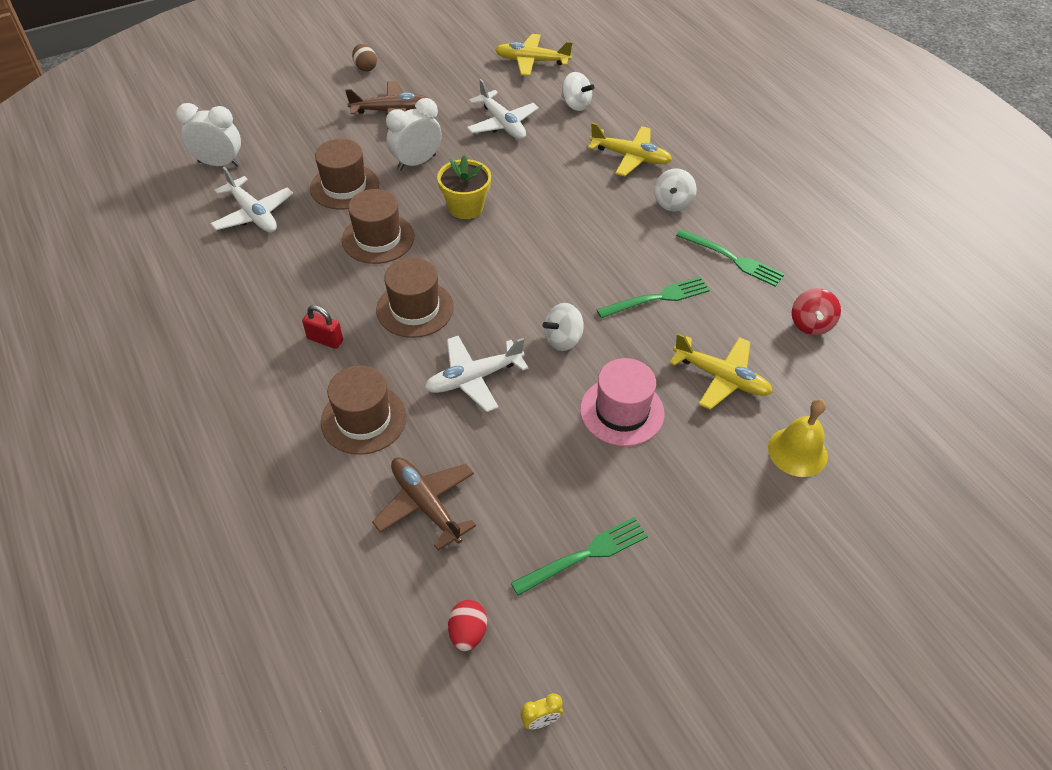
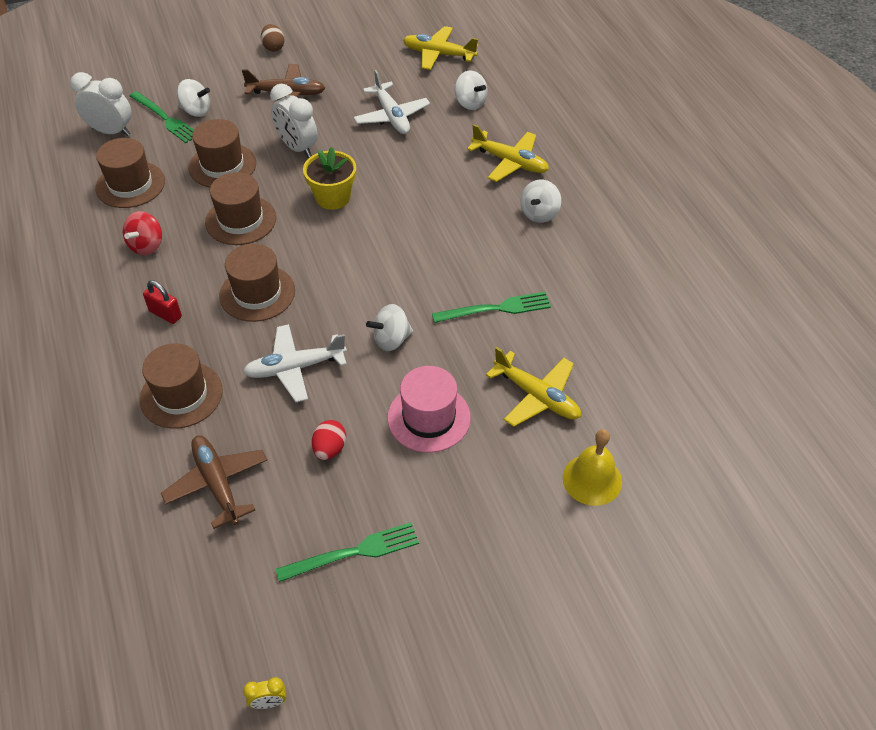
camera: 10 degrees right, 0 degrees up
white plane [210,167,293,233] -> brown hat [96,138,165,208]
white clock [386,98,442,170] -> white clock turned 105 degrees counterclockwise [270,84,318,158]
red egg [448,600,487,651] -> red egg moved to [312,420,346,460]
green fork [676,229,784,287] -> green fork moved to [130,91,194,143]
red spinning top [792,288,841,335] -> red spinning top moved to [123,211,162,255]
none -> white spinning top [177,79,210,117]

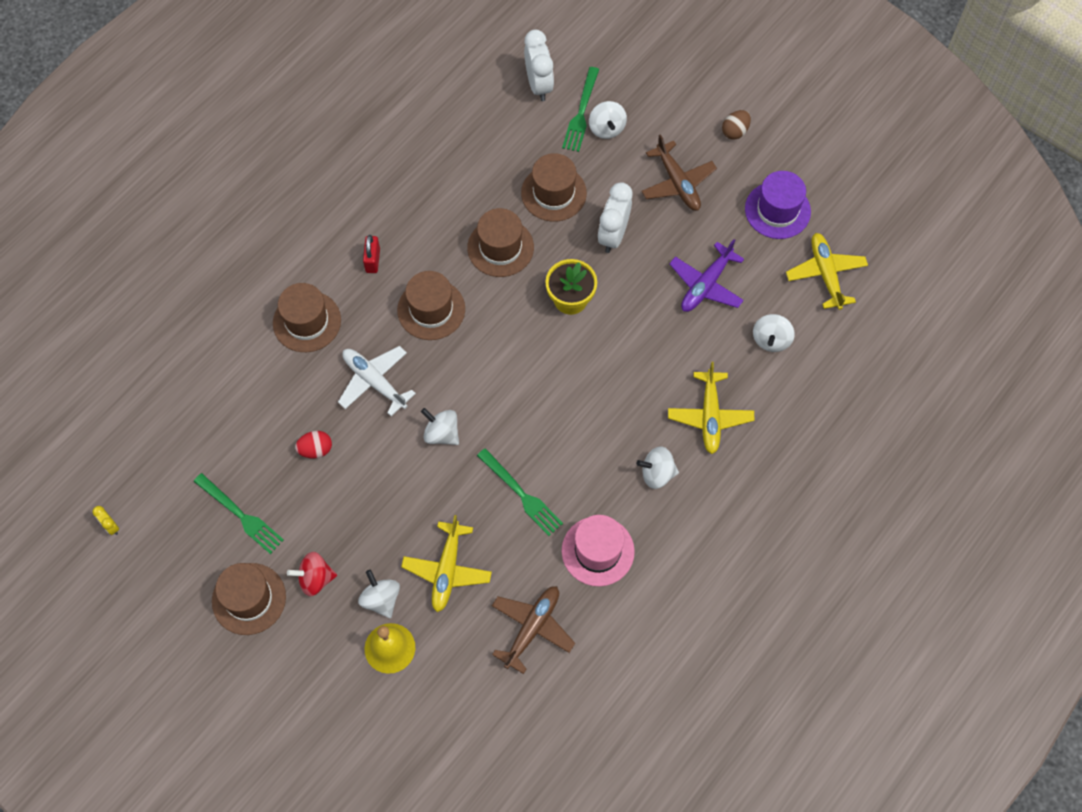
camera: 60 degrees right, 15 degrees up
brown hat [96,138,165,208] -> brown hat moved to [212,563,286,635]
red spinning top [123,211,162,255] -> red spinning top moved to [287,552,337,596]
brown plane [161,435,267,529] -> brown plane moved to [492,586,575,674]
white plane [354,70,430,134] -> purple plane [669,239,744,312]
pink hat [387,366,471,453] -> pink hat moved to [562,515,635,587]
none -> white spinning top [358,570,400,618]
none -> purple hat [745,171,811,239]

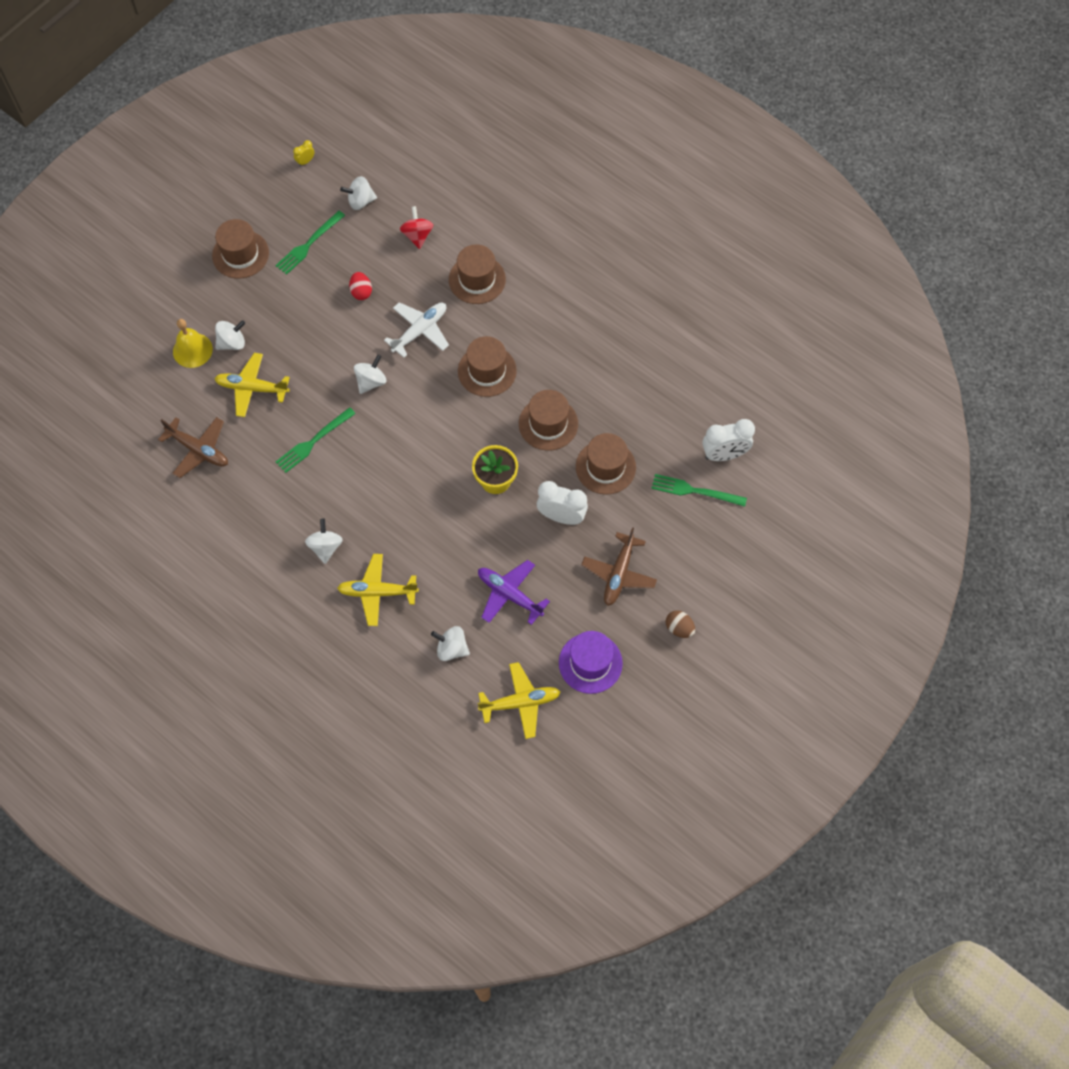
camera: 90 degrees right, 0 degrees up
red spinning top [287,552,337,596] -> red spinning top moved to [400,206,433,249]
red padlock [363,235,380,273] -> none
pink hat [562,515,635,587] -> none
white spinning top [589,101,627,139] -> white spinning top moved to [340,176,377,210]
brown plane [641,134,717,211] -> brown plane turned 45 degrees counterclockwise [581,527,657,606]

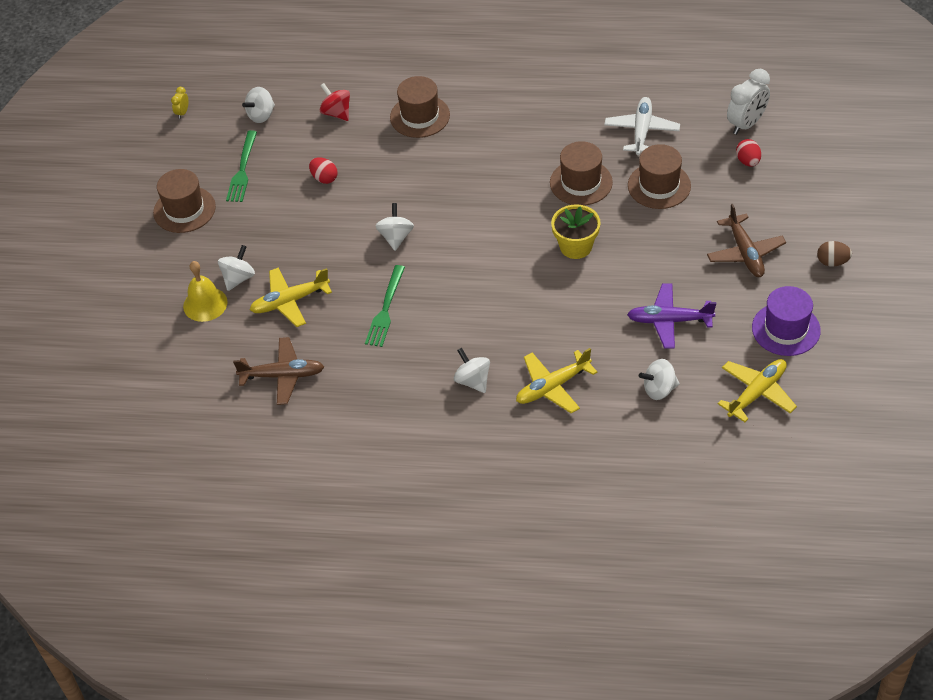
camera: 30 degrees left, 15 degrees down
white plane [384,302,449,358] -> white plane moved to [604,97,680,155]
brown hat [458,336,517,397] -> none
white clock [537,481,588,525] -> none
green fork [651,474,747,507] -> red egg [736,139,761,167]

